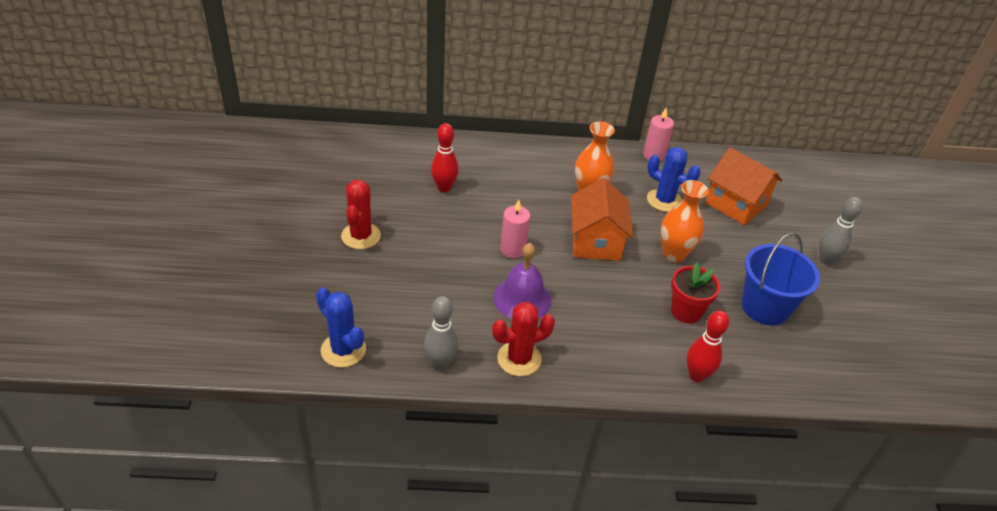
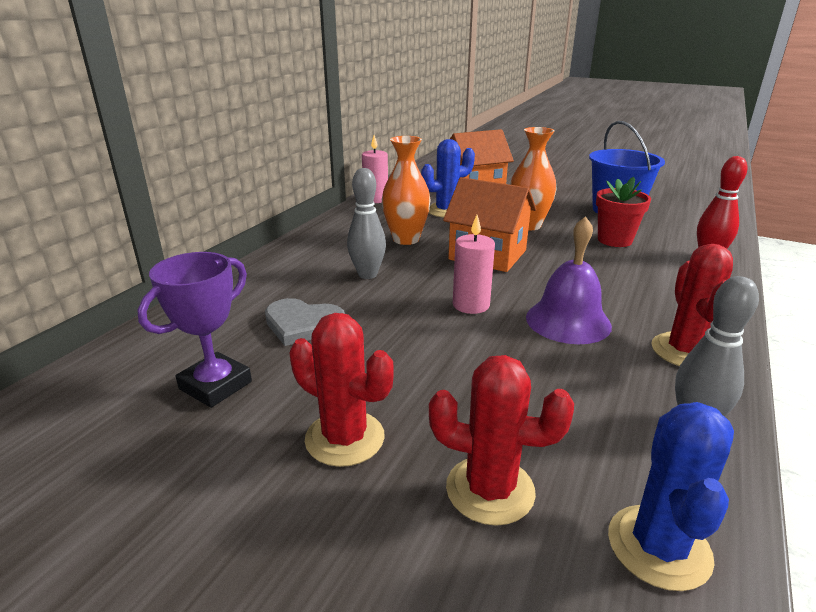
camera: 60 degrees left, 15 degrees down
blue cactus [316,287,366,367] -> blue cactus turned 60 degrees counterclockwise [608,402,734,591]
red bowling pin [431,123,459,192] -> grey heart [265,298,345,346]
grey bowling pin [819,197,863,265] -> grey bowling pin moved to [347,168,386,279]
none -> purple trophy [137,252,252,408]
none -> red cactus [429,355,574,526]

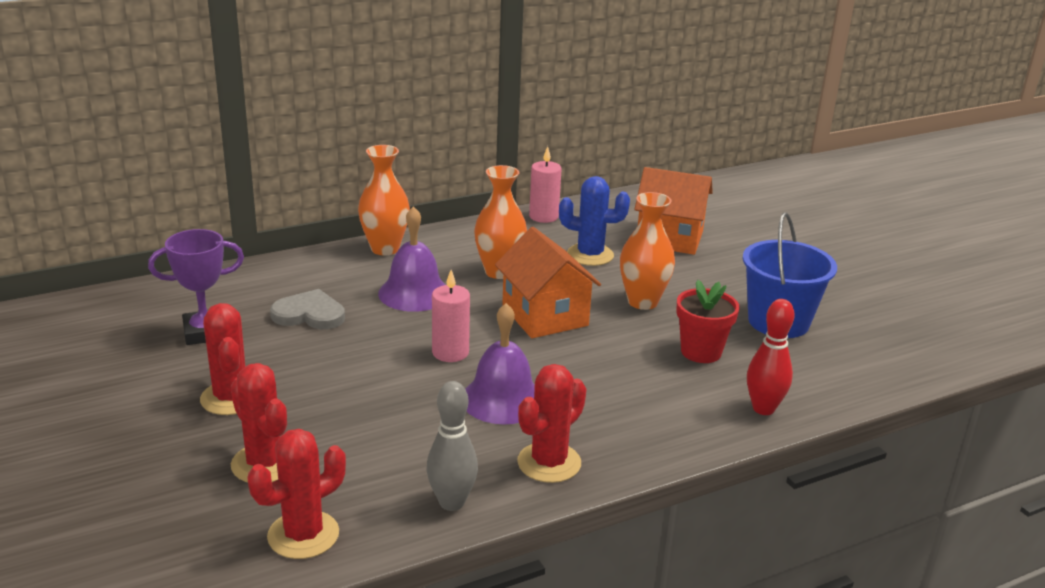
camera: 35 degrees right, 0 degrees up
grey heart [265,298,345,346] -> grey heart turned 135 degrees clockwise [270,289,345,329]
grey bowling pin [347,168,386,279] -> purple bell [378,206,446,312]
blue cactus [608,402,734,591] -> red cactus [247,429,346,559]
none -> orange vase [358,145,410,255]

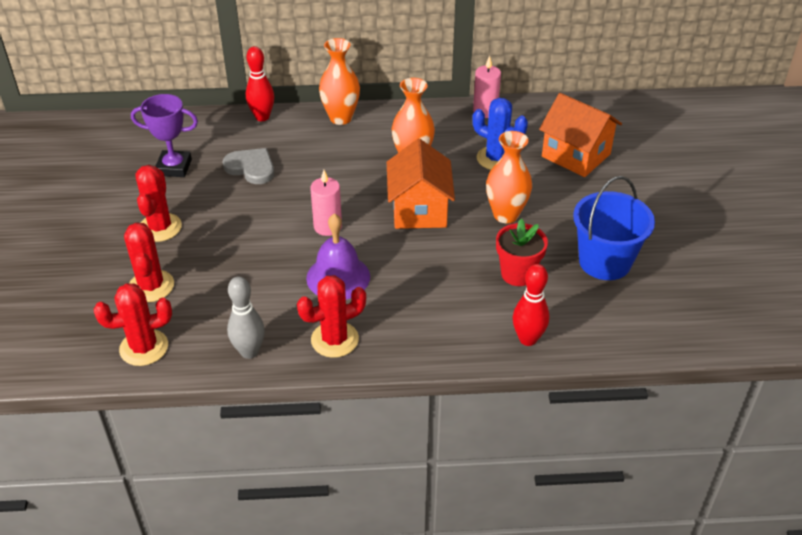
camera: 25 degrees right, 15 degrees up
purple bell [378,206,446,312] -> none
none -> red bowling pin [246,46,274,121]

